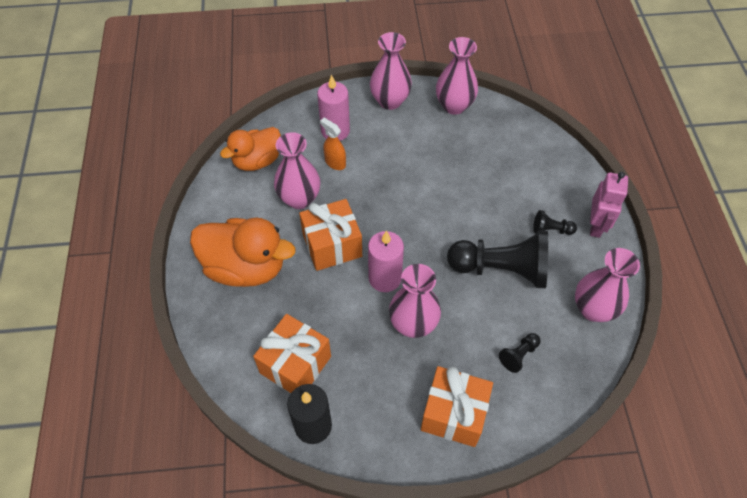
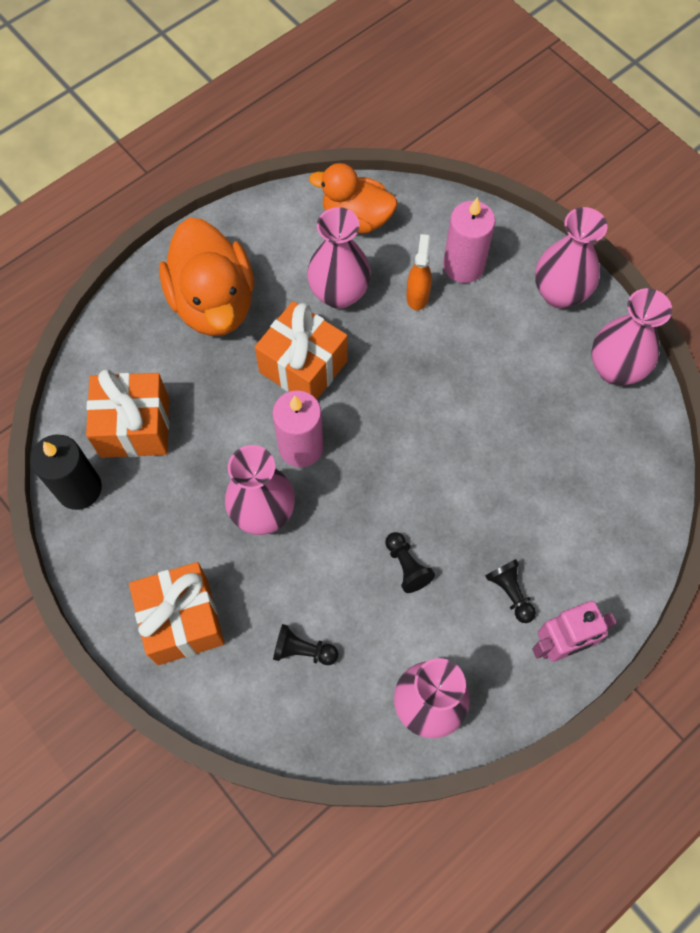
camera: 55 degrees right, 10 degrees up
black pawn [447,230,548,288] -> black pawn [385,532,435,593], size x0.43

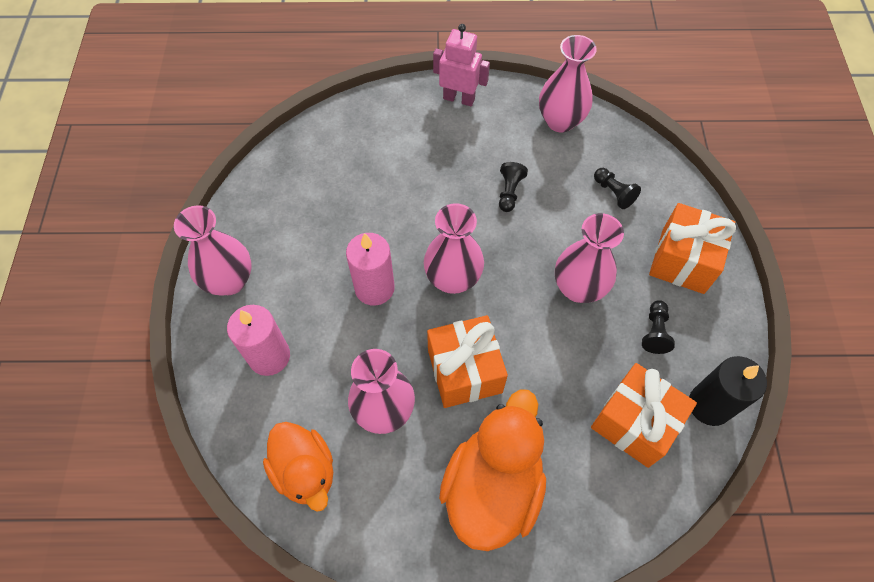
camera: 140 degrees left, 5 degrees down
pink candle [272,390,324,467] -> pink candle moved to [346,233,395,306]
orange spray bottle [406,234,432,310] -> none
black pawn [485,559,536,623] -> black pawn moved to [642,300,675,354]
pink vase [591,288,672,385] -> pink vase moved to [424,203,484,294]

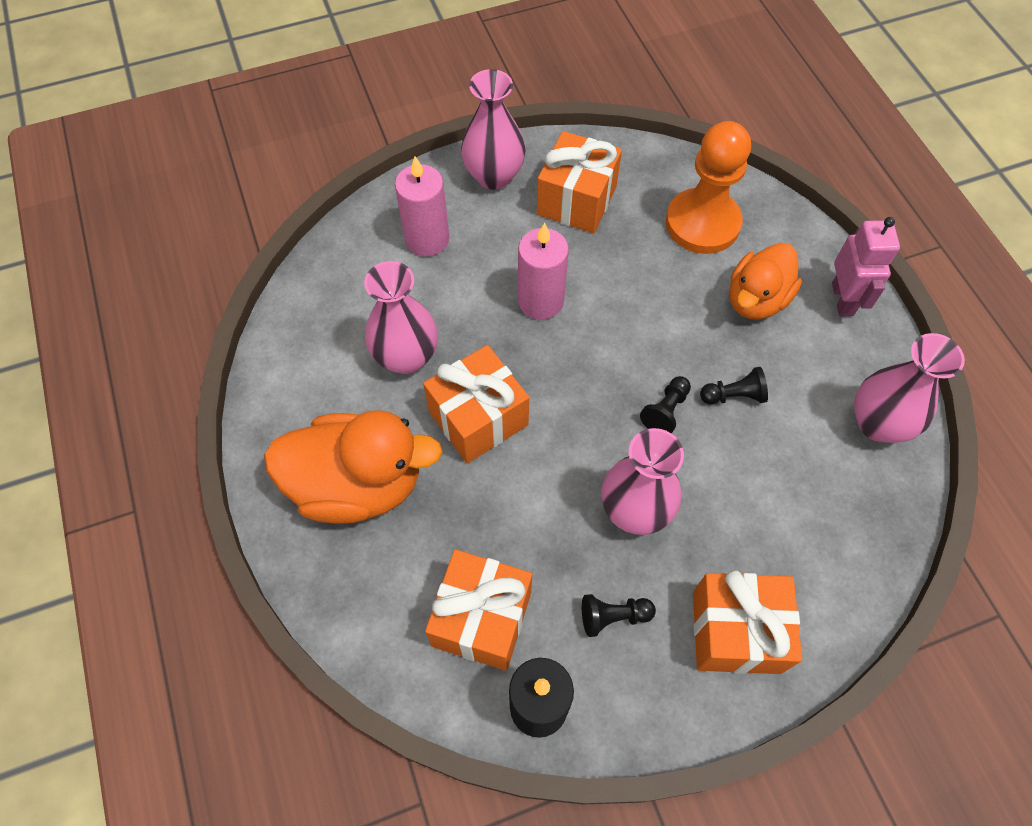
camera: 70 degrees right, 0 degrees up
orange duck [263,422,333,512] -> orange duck moved to [729,243,802,319]
pink vase [424,203,484,294] -> none
black pawn [594,168,641,209] -> black pawn moved to [640,376,691,433]
none -> orange gift [537,131,622,233]
none -> orange pawn [666,121,751,254]

